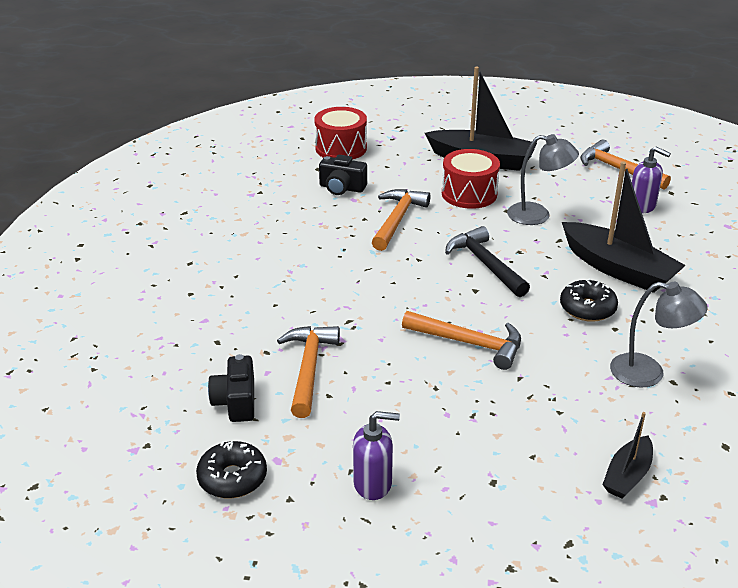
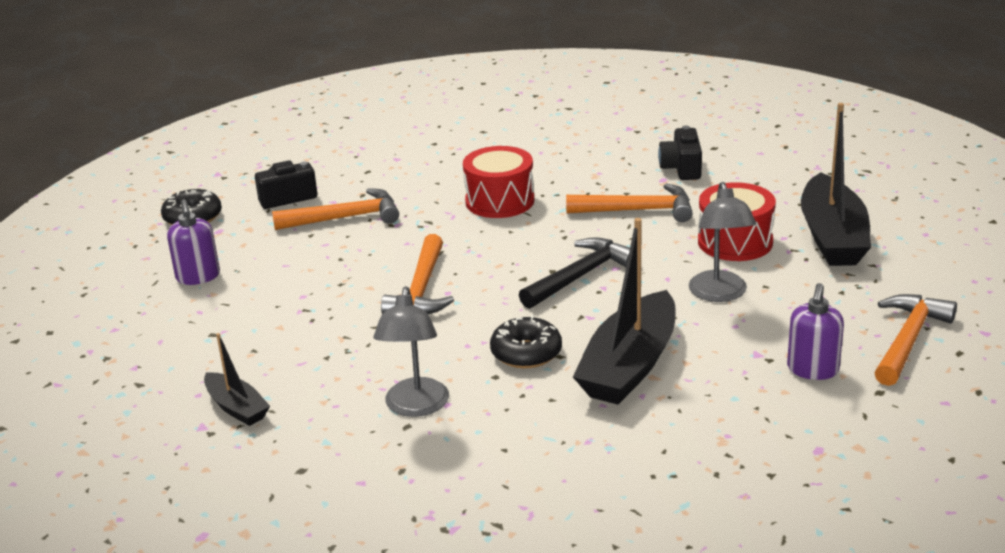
camera: 75 degrees right, 5 degrees down
red drum [314,107,367,160] -> red drum moved to [463,146,534,218]
black boat [602,412,653,499] -> black boat turned 150 degrees counterclockwise [204,333,270,426]

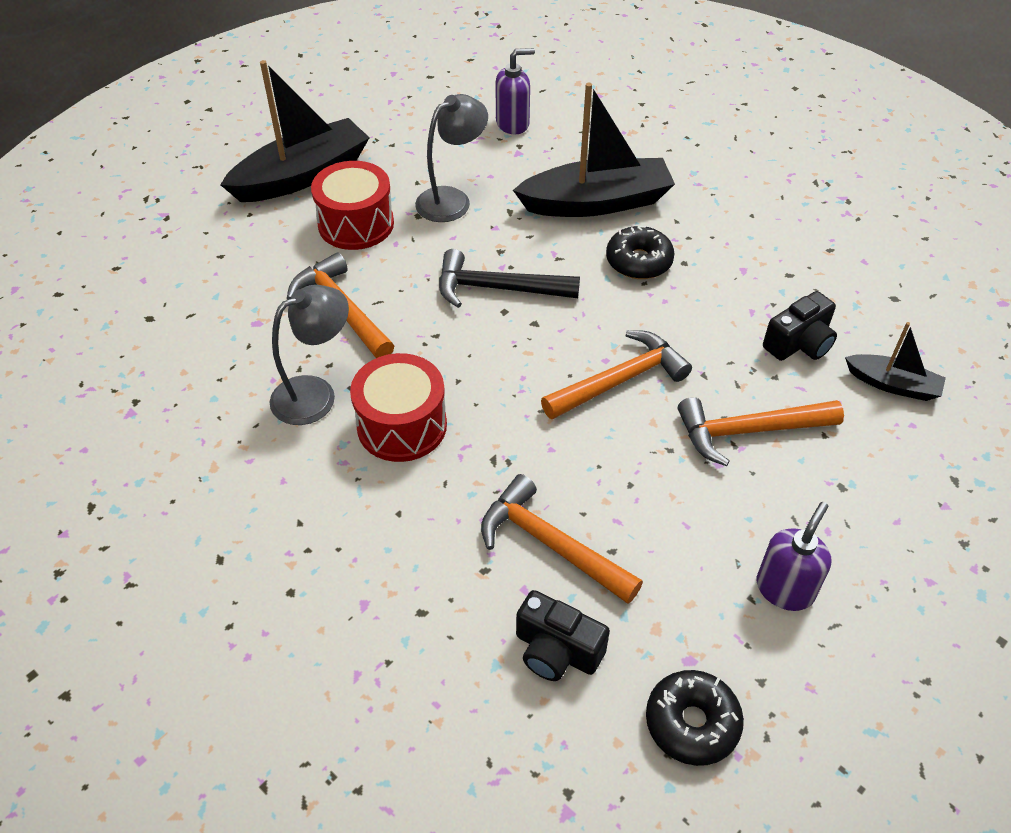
camera: 130 degrees left, 20 degrees up
black boat [204,333,270,426] -> black boat turned 105 degrees clockwise [845,322,946,401]
grey lamp [373,286,449,417] -> grey lamp moved to [270,285,349,425]
black camera [658,126,702,180] -> black camera moved to [763,291,837,361]
orange hammer [874,294,957,386] -> orange hammer moved to [678,397,844,466]

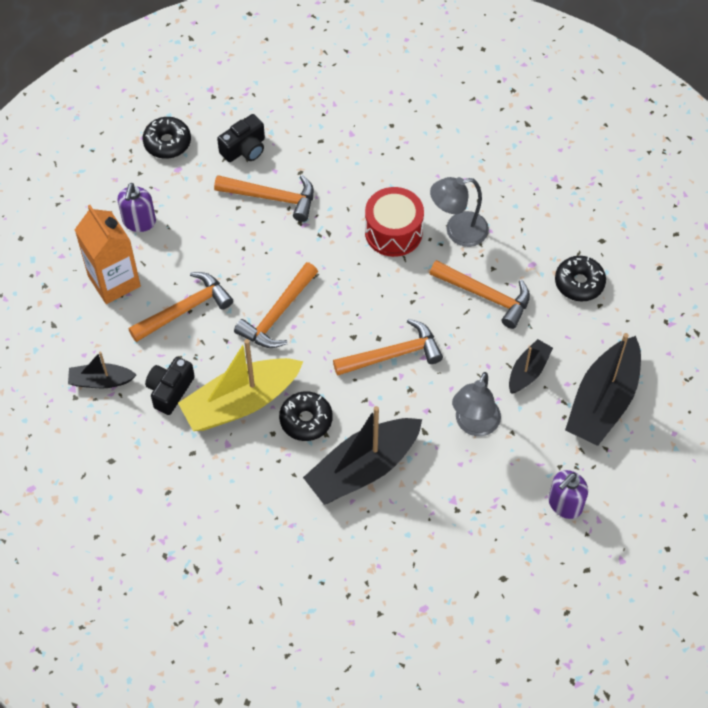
camera: 155 degrees right, 10 degrees up
grey lamp [270,285,349,425] -> grey lamp turned 45 degrees clockwise [430,177,489,247]
red drum [311,161,394,250] -> black boat [509,339,553,394]
black hammer [439,249,580,308] -> orange hammer [333,319,443,376]
purple soap dispenser [495,48,535,134] -> purple soap dispenser moved to [548,470,588,519]
black camera [516,590,610,681] -> black camera turned 135 degrees clockwise [217,114,265,162]
none -> orange carton [75,205,141,304]
none -> yellow boat [178,339,304,431]
none -> black donut [555,256,606,302]

